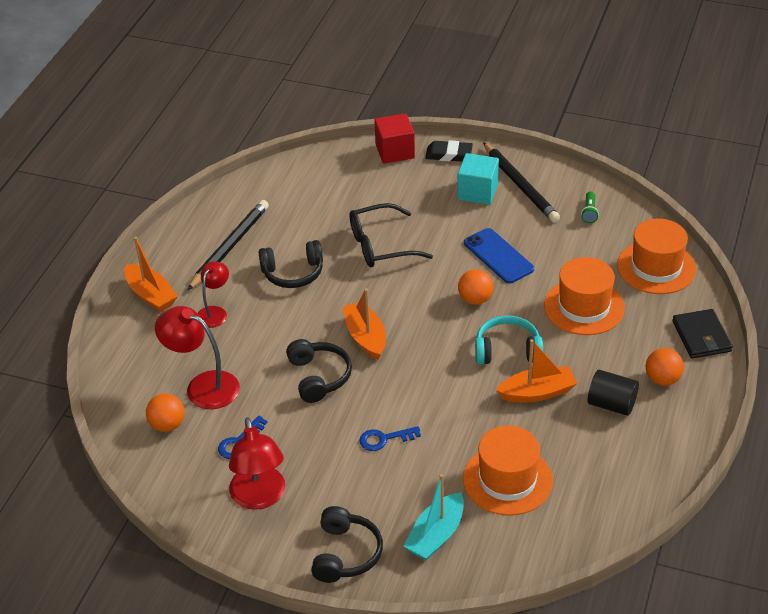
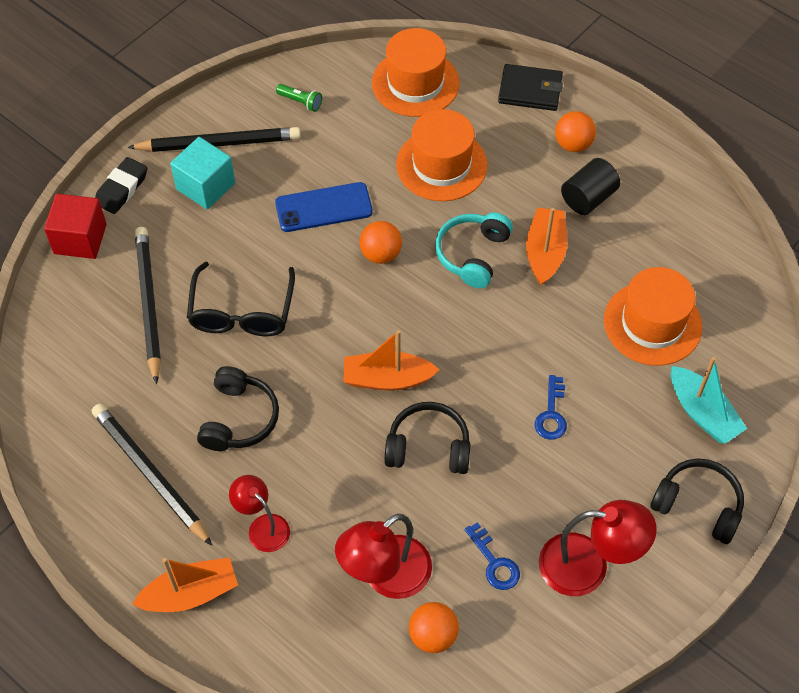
camera: 70 degrees left, 15 degrees up
none -> black pencil [135,227,161,384]

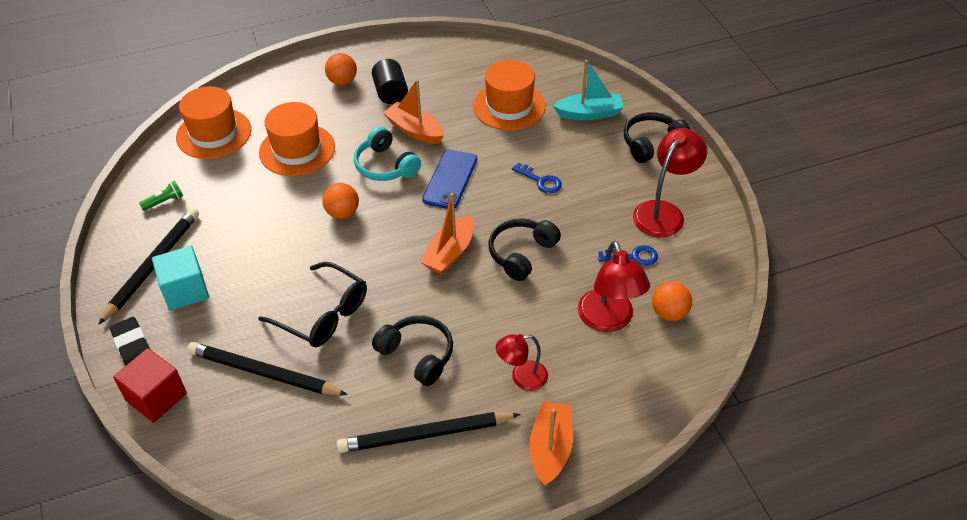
camera: 60 degrees left, 10 degrees down
blue phone [275,182,373,232] -> blue phone moved to [422,149,477,209]
black wallet [498,64,563,111] -> none

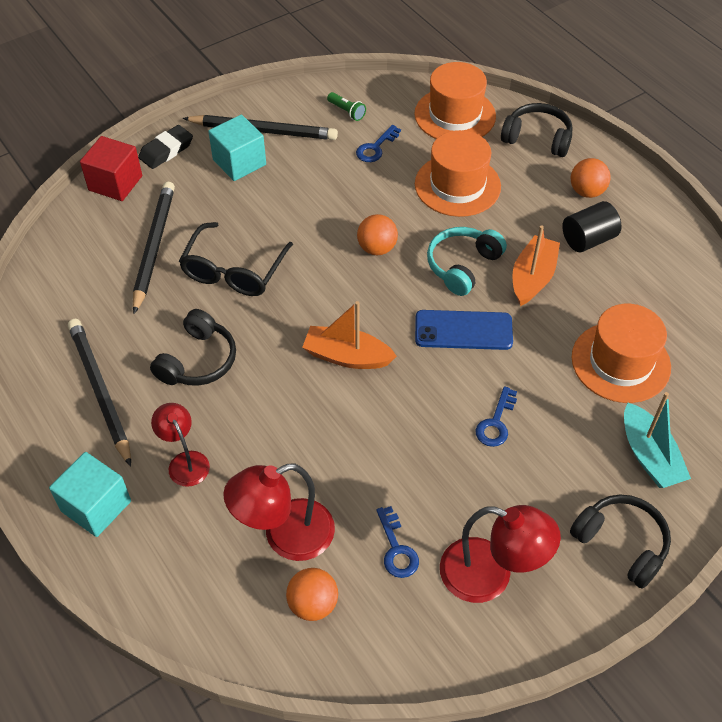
camera: 75 degrees right, 5 degrees up
black headphones [488,218,561,281] -> black headphones moved to [501,103,573,157]
orange boat [530,401,573,486] -> turquoise cube [49,452,131,537]
none -> blue key [356,125,401,162]

